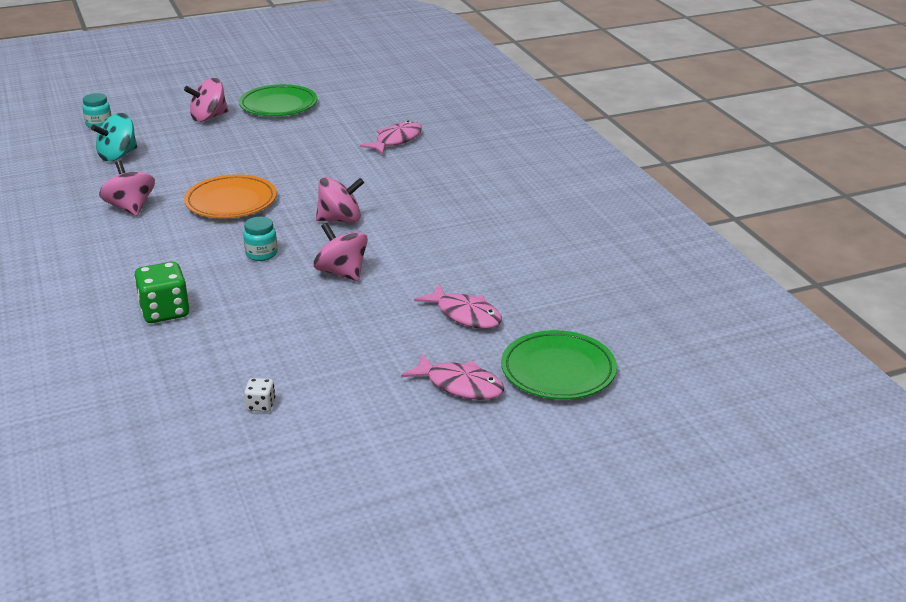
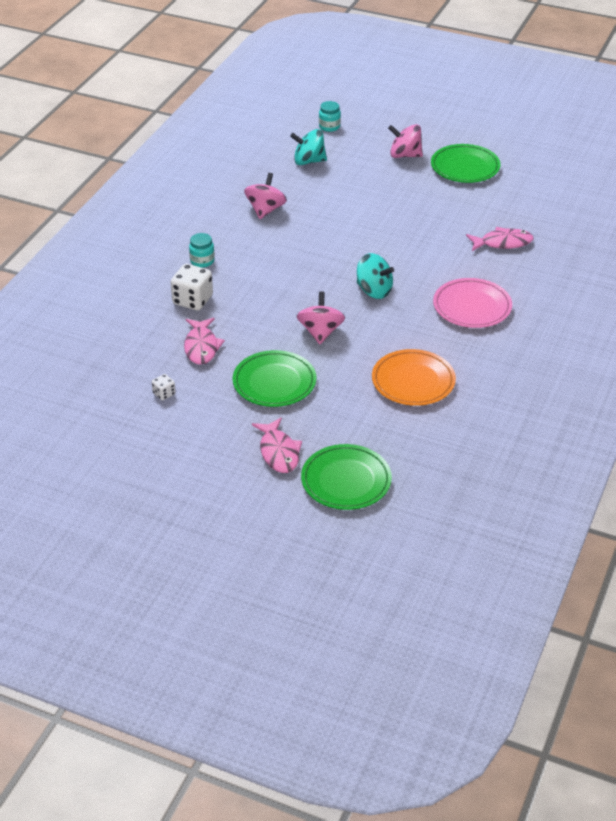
camera: 45 degrees right, 10 degrees up
green dice [134,262,190,323] -> white dice [171,264,213,310]
orange plate [184,174,277,218] -> orange plate moved to [372,349,456,406]
turquoise jar [243,217,278,261] -> turquoise jar moved to [189,233,215,268]
pink spinning top [316,177,364,223] -> turquoise spinning top [357,253,394,299]
pink fish [414,284,502,329] -> pink fish moved to [184,318,225,365]
none -> green plate [233,350,316,407]
none -> pink plate [433,278,512,328]

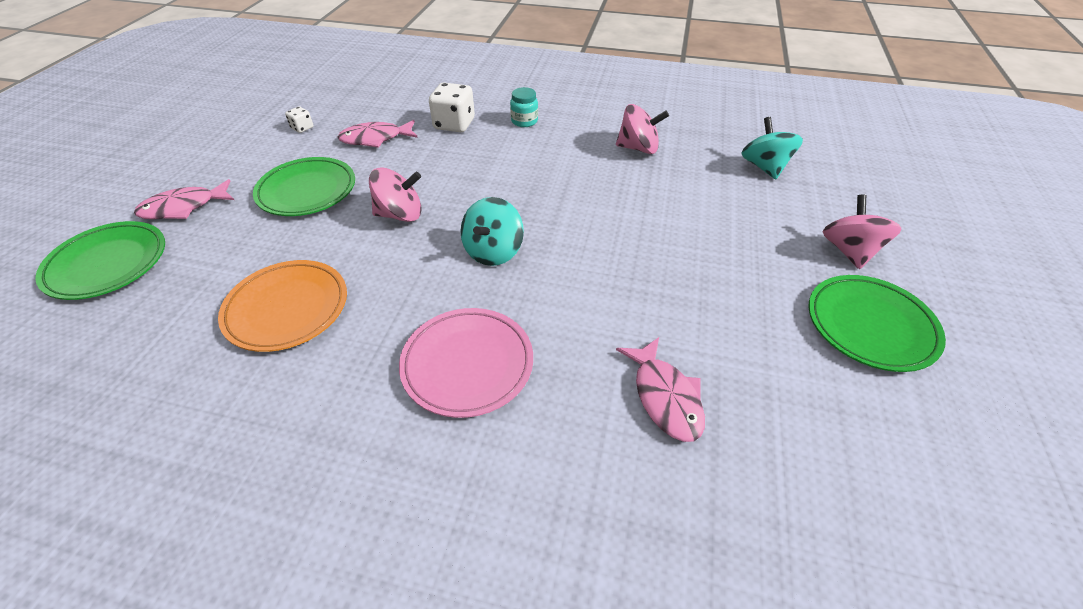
camera: 80 degrees right, 5 degrees up
turquoise jar [319,101,341,132] -> none

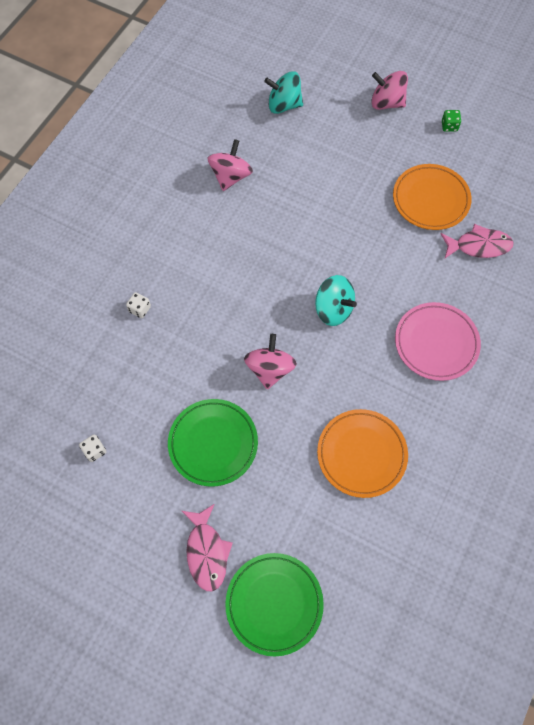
camera: 75 degrees left, 20 degrees up
pink fish [338,120,418,148] -> none
white dice [429,83,475,132] -> white dice [126,292,151,318], size x0.51
turquoise jar [510,87,538,127] -> none
green plate [808,275,946,372] -> green dice [442,110,461,132]
none -> orange plate [393,164,472,230]

